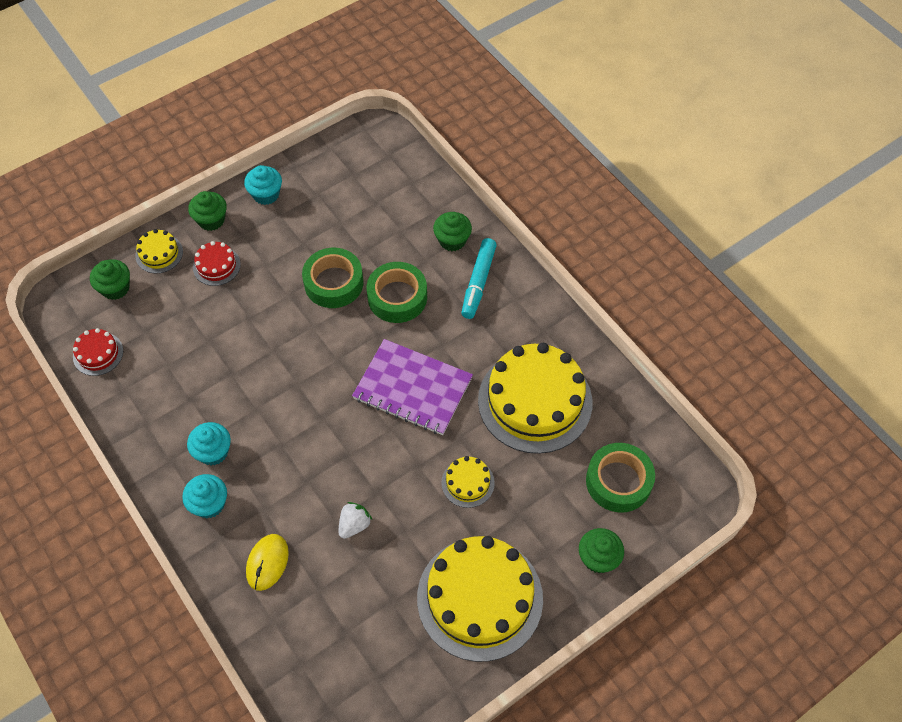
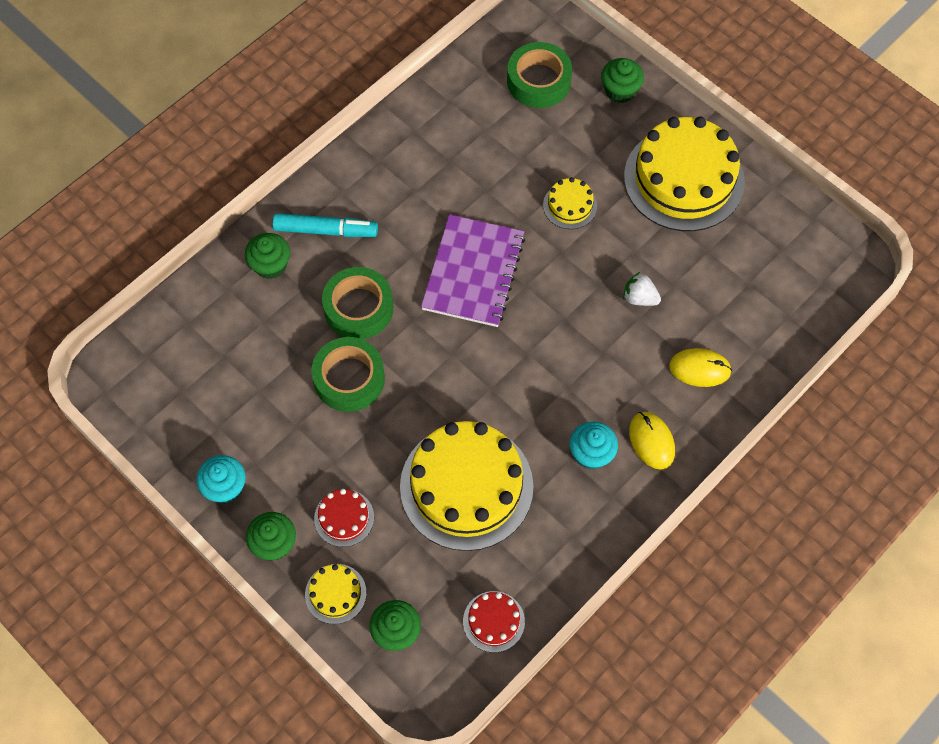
camera: 100 degrees left, 5 degrees up
turquoise cupcake [182,474,227,518] -> yellow mouse [629,412,675,470]
yellow cake [478,343,592,454] -> yellow cake moved to [400,421,534,551]

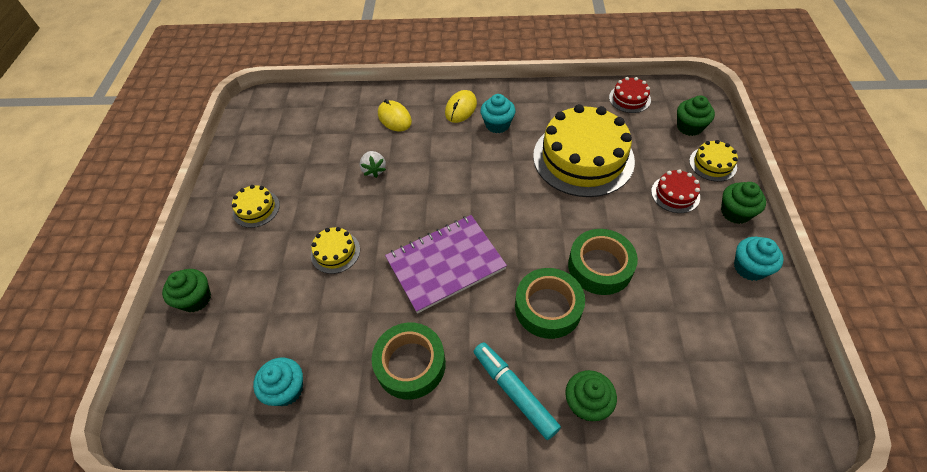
camera: 130 degrees left, 10 degrees down
green tape [507,42,572,108] -> green tape moved to [372,323,446,400]
yellow cake [624,117,745,231] -> yellow cake [232,185,280,228], size x0.45
none -> turquoise cupcake [253,357,303,406]

